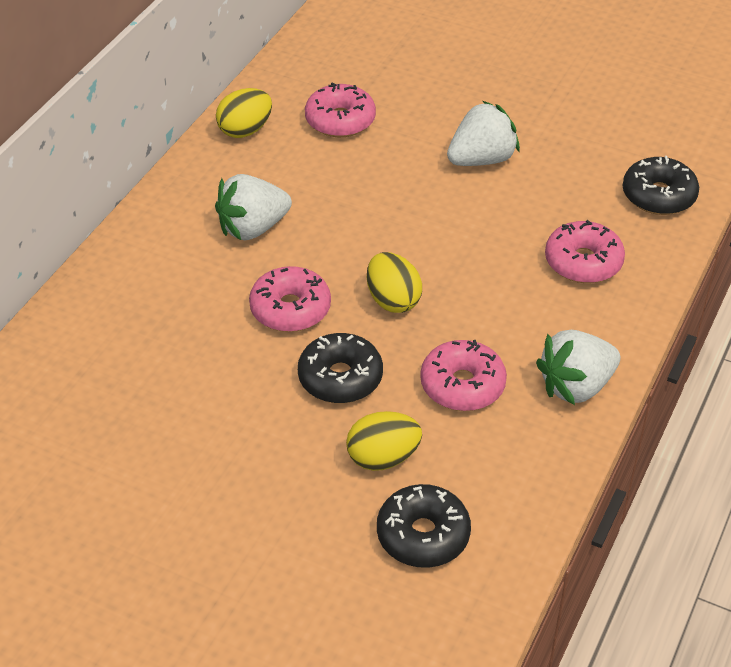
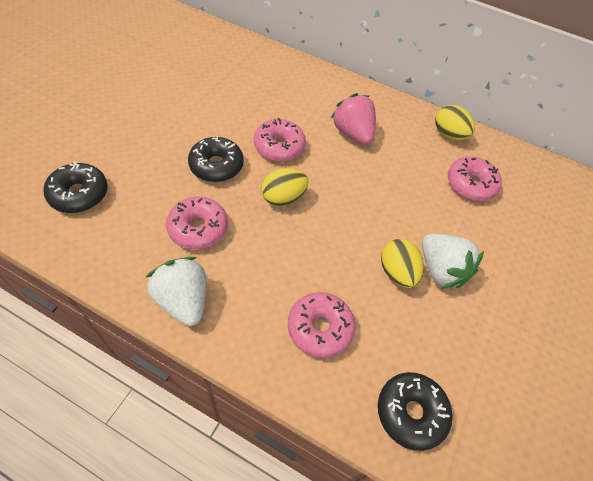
camera: 85 degrees right, 10 degrees up
white strawberry [215,174,292,240] -> pink strawberry [331,93,376,145]
yellow egg [346,411,422,471] -> yellow egg moved to [381,239,424,288]

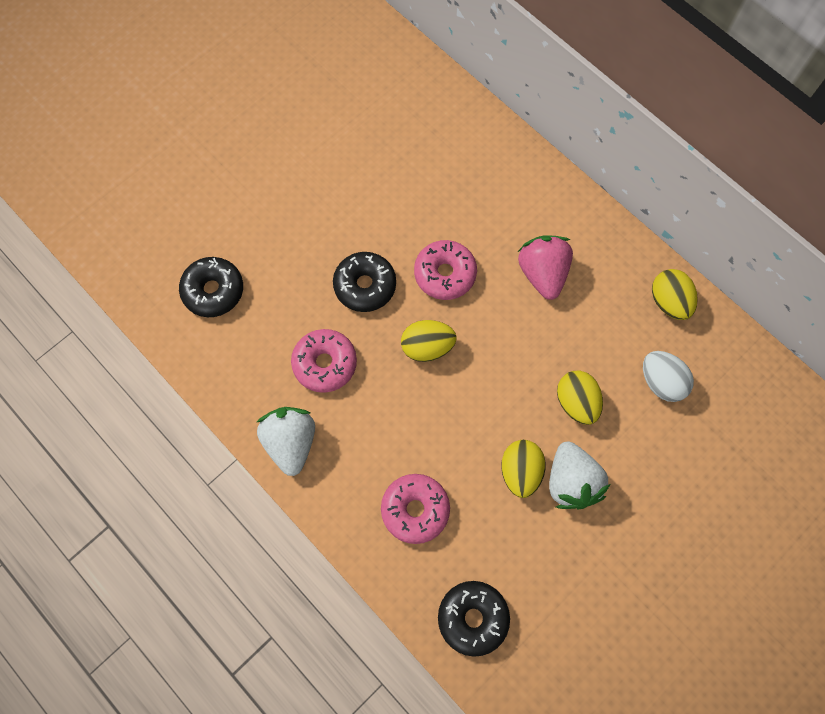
camera: 25 degrees right, 15 degrees up
pink donut [448,157,502,201] -> white egg [643,351,694,402]
none -> yellow egg [557,371,603,425]

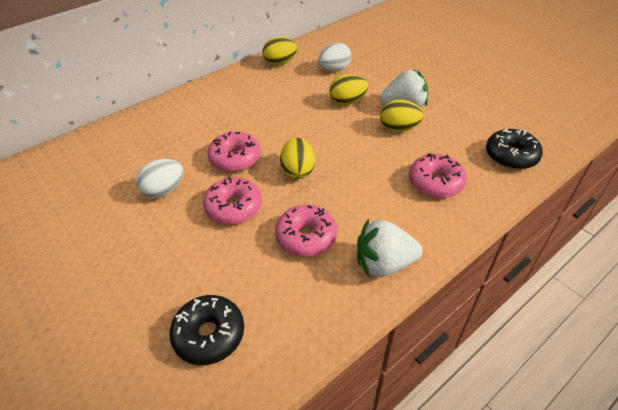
camera: 85 degrees left, 25 degrees down
black donut [333,252,396,312] -> pink donut [203,177,262,225]
pink strawberry [518,235,573,300] -> none
none -> white egg [136,159,183,198]

